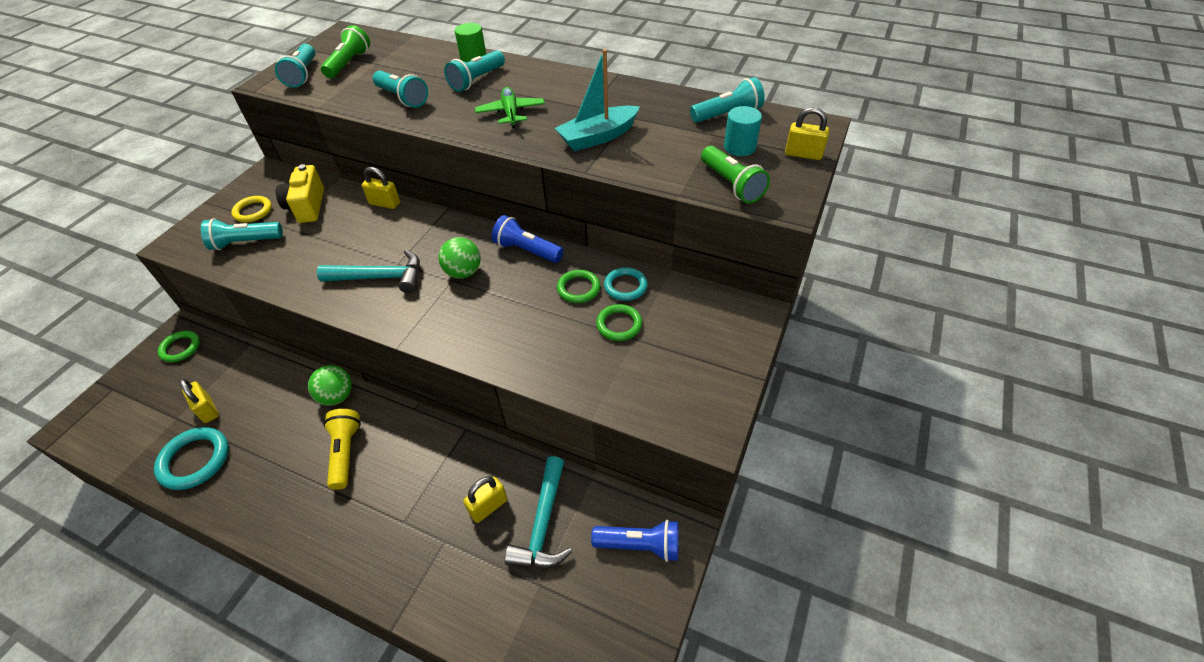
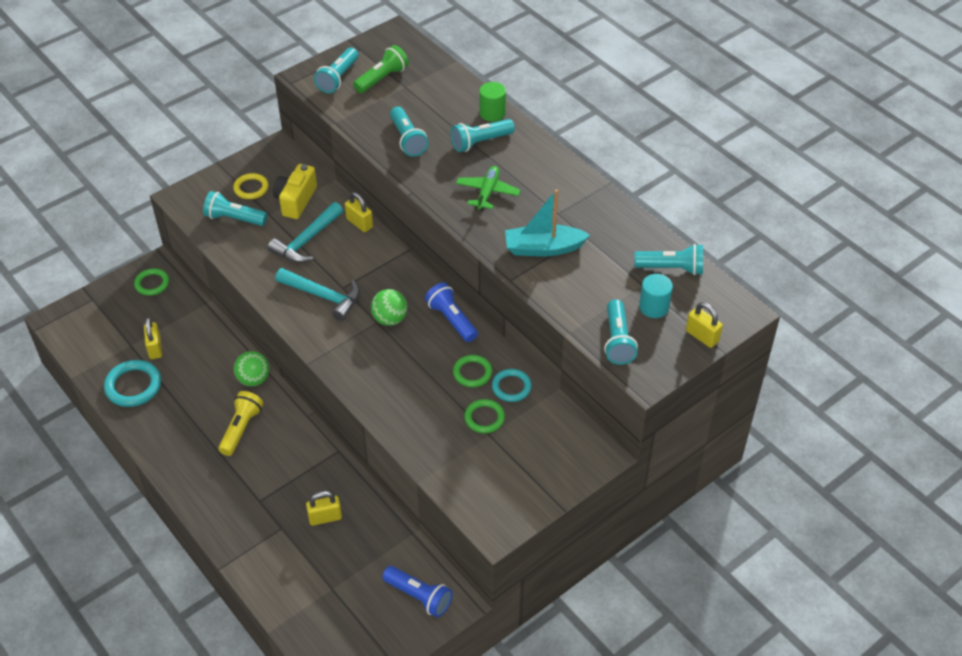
camera: 25 degrees right, 0 degrees up
turquoise hammer [505,456,572,568] -> turquoise hammer moved to [268,202,343,263]
green flashlight [701,146,770,203] -> turquoise flashlight [604,299,638,365]

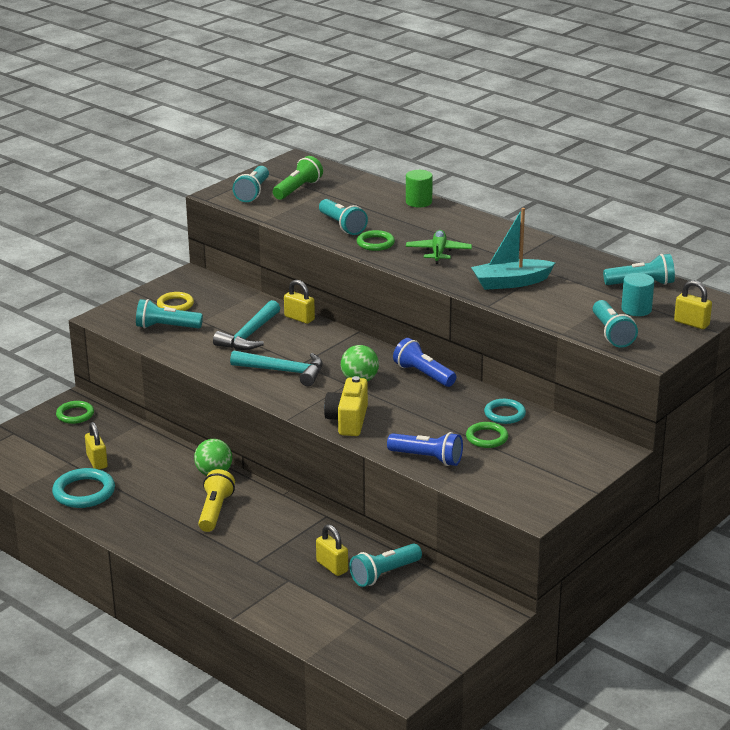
camera: 10 degrees left, 20 degrees down
yellow camera [273,164,317,219] -> yellow camera moved to [324,376,368,436]
yellow padlock [306,491,342,526] -> yellow padlock turned 75 degrees clockwise [316,524,348,576]
blue flashlight [382,566,453,617] -> blue flashlight moved to [387,432,463,466]
turquoise flashlight [451,119,515,152] -> turquoise flashlight moved to [349,543,422,587]
green ring [453,355,492,387] -> green ring moved to [357,230,395,251]

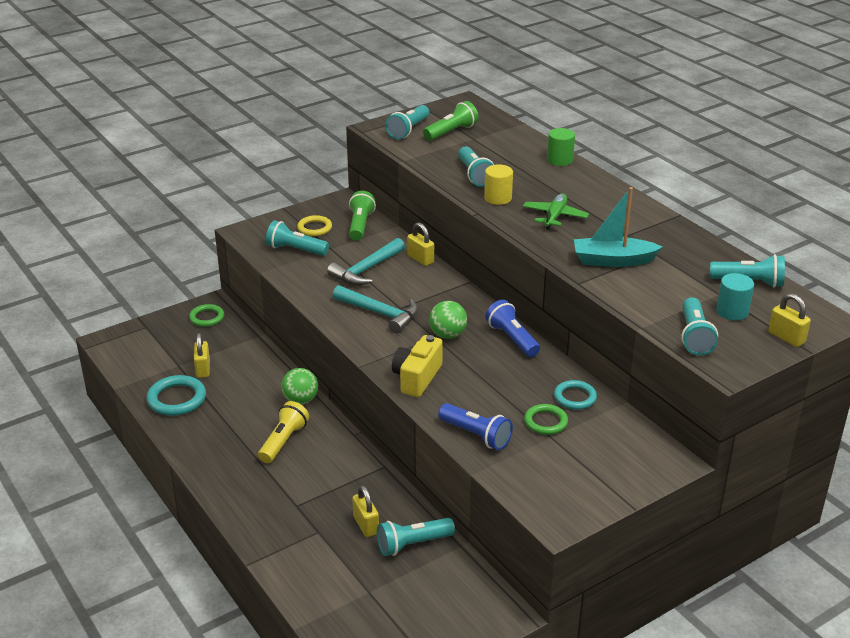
camera: 15 degrees right, 5 degrees up
green ring [357,230,395,251] -> yellow cylinder [484,164,513,205]
none -> green flashlight [349,191,376,241]

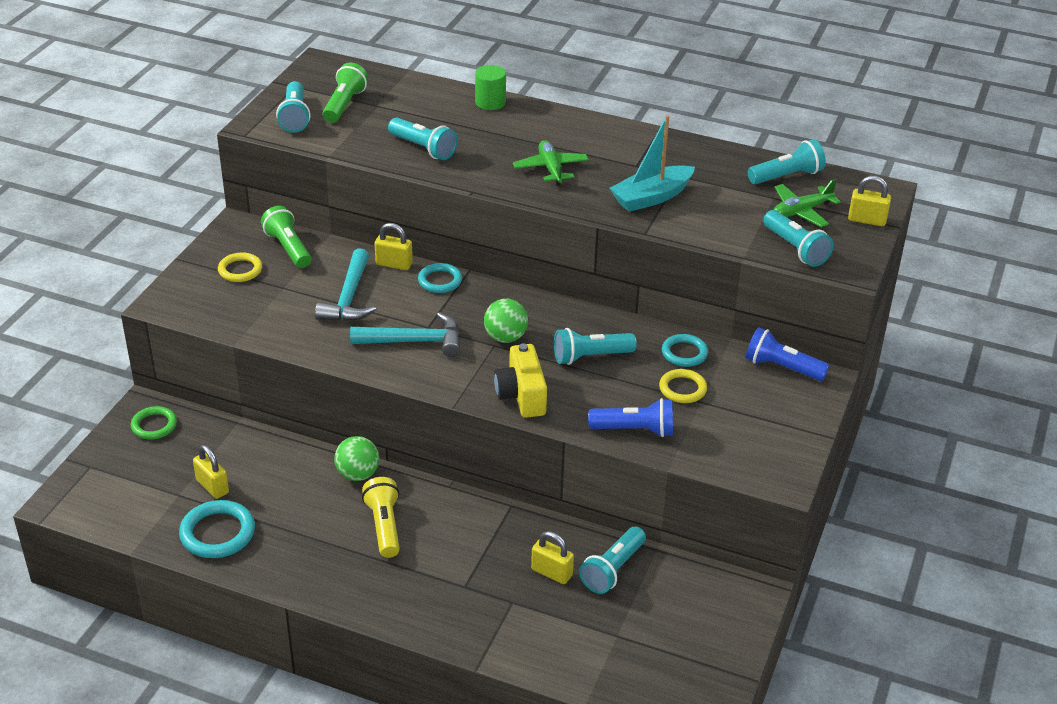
camera: 35 degrees left, 5 degrees up
turquoise flashlight [266,220,329,256] -> turquoise flashlight moved to [554,328,637,365]
yellow cylinder [484,164,513,205] -> none
blue flashlight [485,300,540,357] -> blue flashlight moved to [745,327,830,381]
green ring [524,404,568,435] -> yellow ring [659,369,707,403]
turquoise cylinder [716,273,754,321] -> green plane [773,179,841,227]
none -> turquoise ring [418,263,462,293]

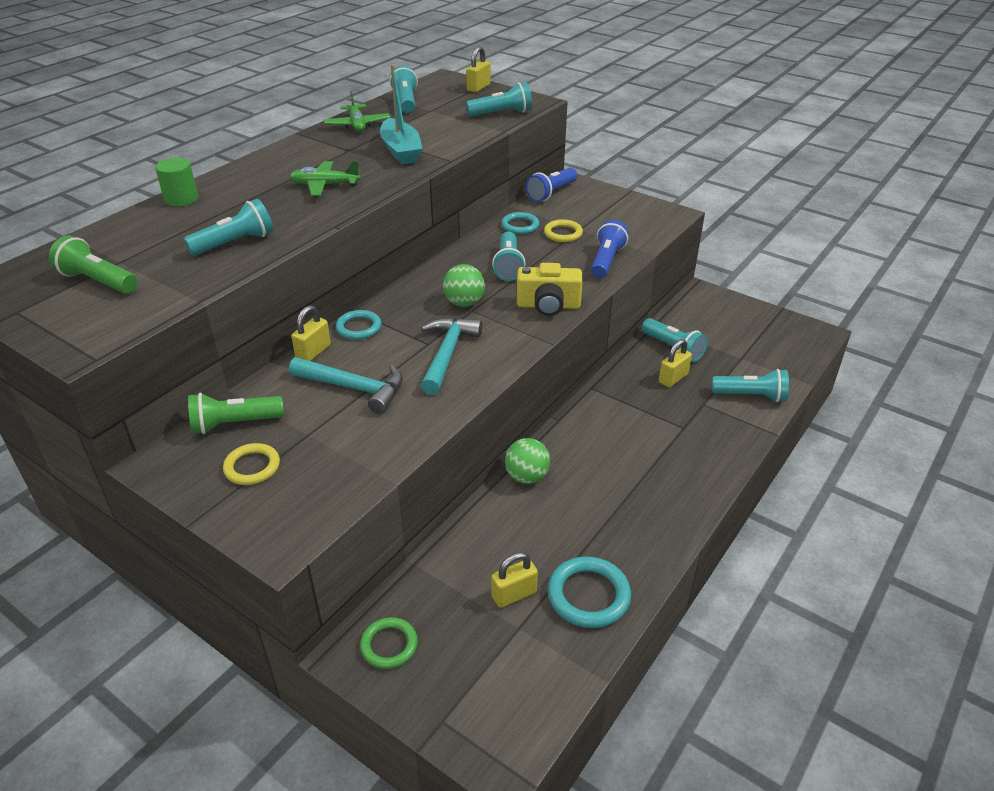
camera: 75 degrees left, 0 degrees up
turquoise flashlight [276,81,311,133] -> turquoise flashlight moved to [712,369,789,402]
yellow flashlight [362,477,400,558] -> none
green plane [773,179,841,227] -> green plane moved to [324,91,390,132]

